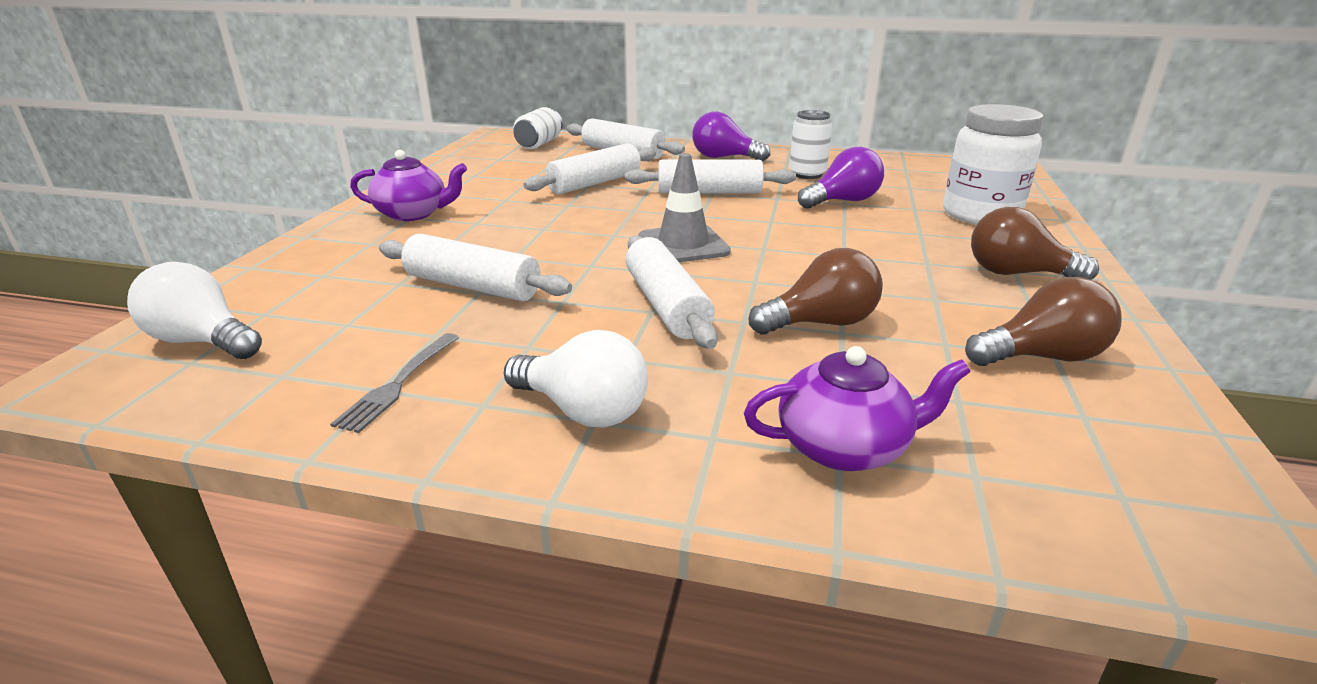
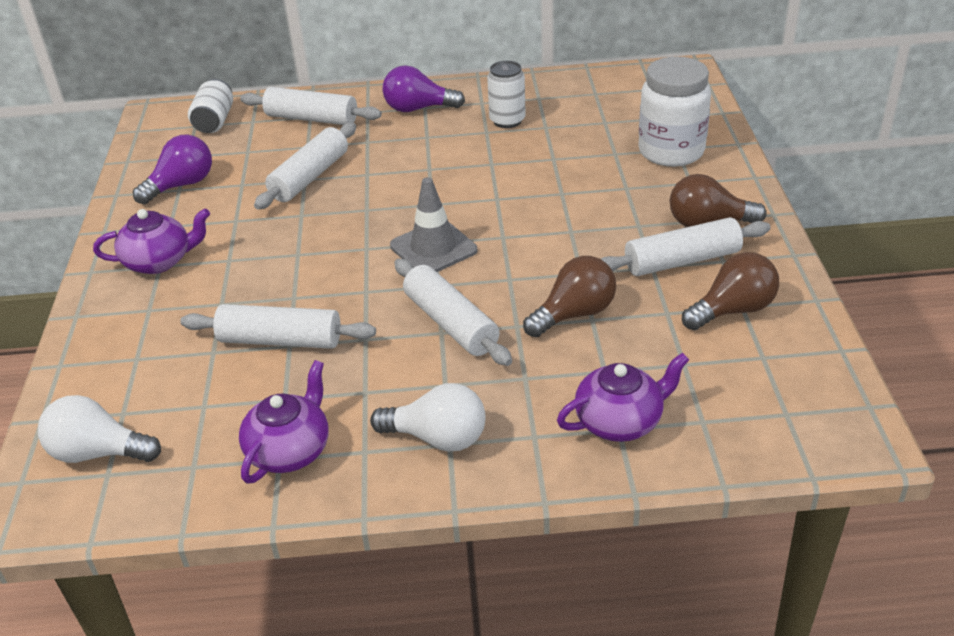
camera: 15 degrees left, 10 degrees up
grey fork [330,333,459,433] -> purple teapot [239,360,329,484]
white rolling pin [625,160,796,193] -> white rolling pin moved to [601,217,771,276]
purple light bulb [798,147,884,209] -> purple light bulb moved to [133,135,212,204]

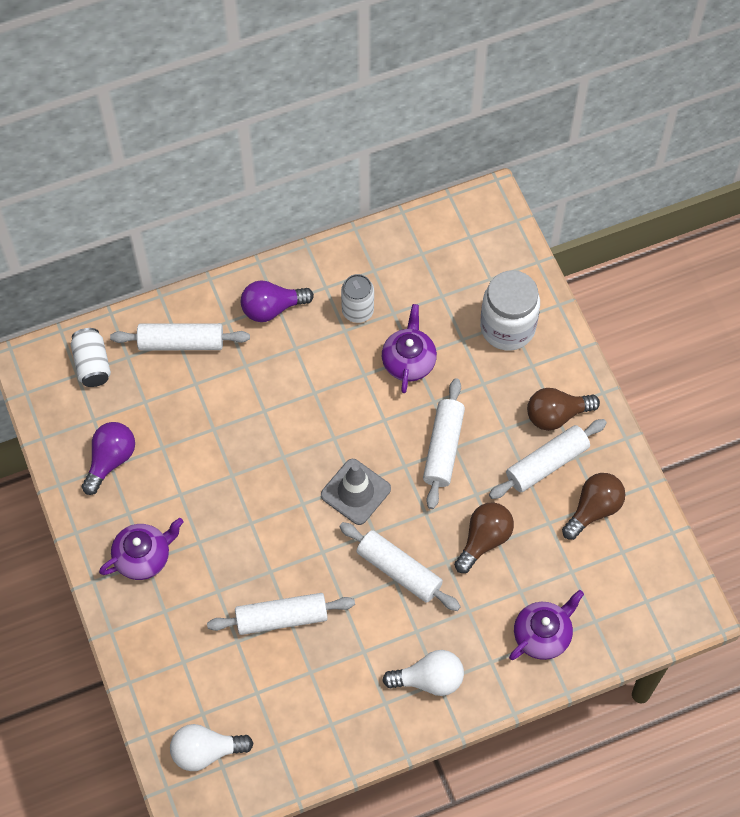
camera: 20 degrees left, 25 degrees up
purple teapot [239,360,329,484] -> purple teapot moved to [382,304,437,393]
white rolling pin [254,123,356,210] -> white rolling pin moved to [423,378,465,509]

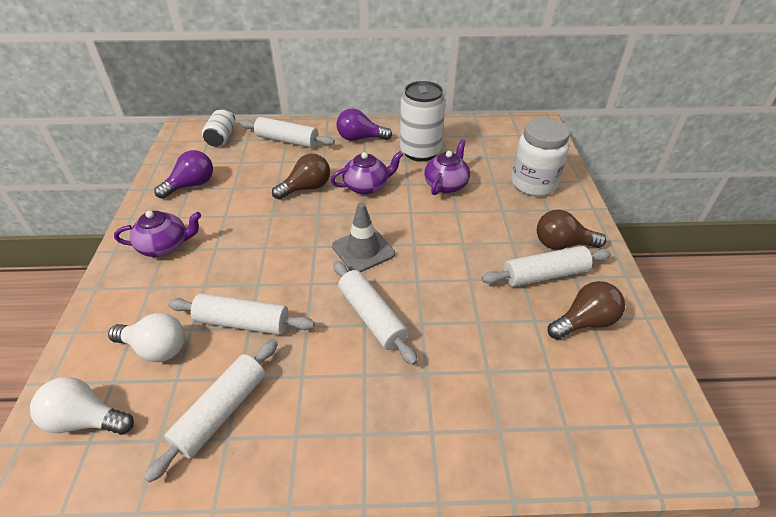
camera: 20 degrees right, 20 degrees down
white can [341,274,374,323] -> white can [400,81,446,161], size x1.67
white light bulb [382,650,464,696] -> white light bulb moved to [108,313,185,362]
white rolling pin [423,378,465,509] -> white rolling pin moved to [144,339,278,483]
brown light bulb [454,502,514,573] -> brown light bulb moved to [272,154,330,200]
purple teapot [509,590,584,660] -> purple teapot moved to [331,151,403,195]

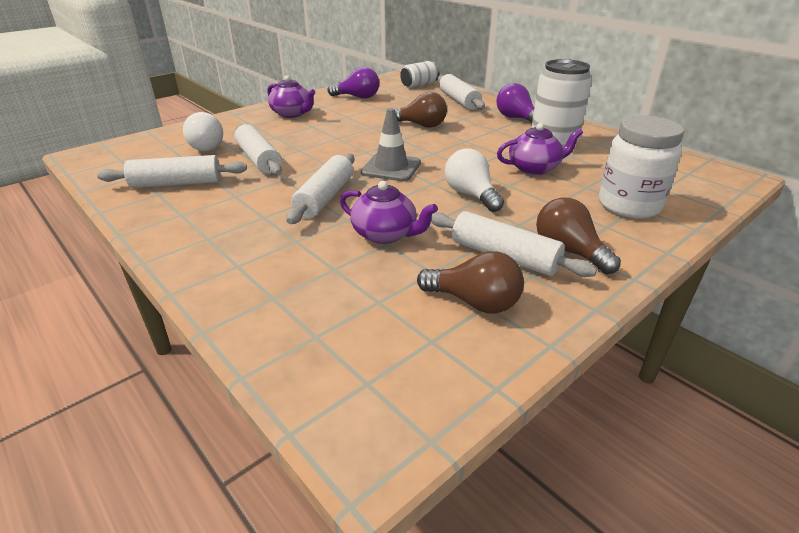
camera: 50 degrees right, 10 degrees down
white light bulb [30,377,134,435] -> white light bulb moved to [445,149,504,212]
purple teapot [331,151,403,195] -> purple teapot moved to [340,181,438,244]

